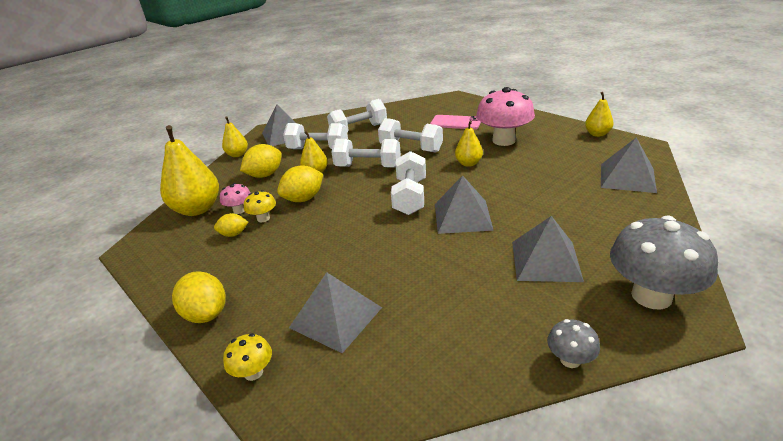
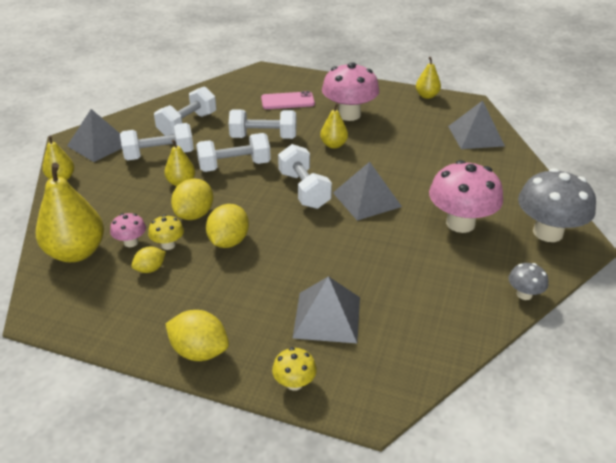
camera: 30 degrees left, 5 degrees up
yellow lemon [240,144,282,178] -> yellow lemon moved to [206,204,249,248]
grey pyramid [512,216,584,282] -> pink mushroom [429,160,503,233]

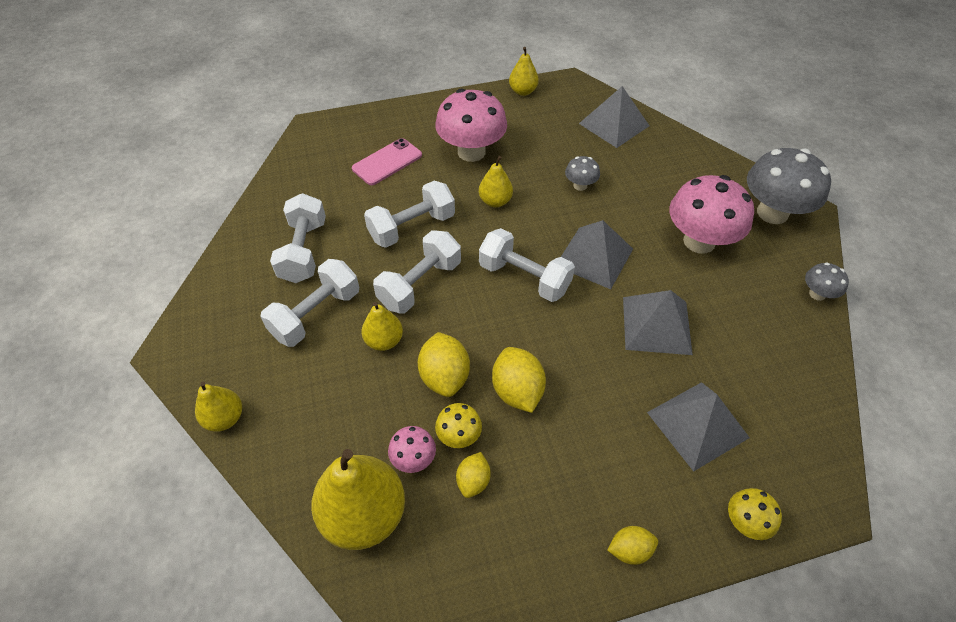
camera: 35 degrees left, 15 degrees up
grey pyramid [67,109,122,162] -> grey pyramid moved to [623,290,693,355]
yellow lemon [166,310,229,361] -> yellow lemon [607,526,658,565], size x0.60
none -> grey mushroom [565,156,600,191]

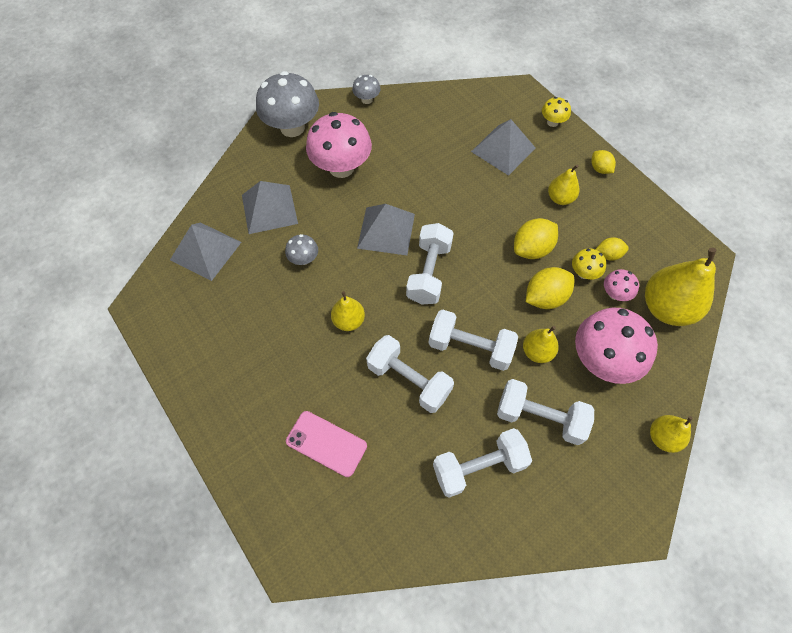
camera: 110 degrees left, 10 degrees up
pink mushroom [435,89,507,162] -> pink mushroom moved to [575,307,658,384]
yellow pear [509,47,539,96] -> yellow pear moved to [548,165,580,205]
grey pyramid [623,290,693,355] -> grey pyramid moved to [242,181,298,234]

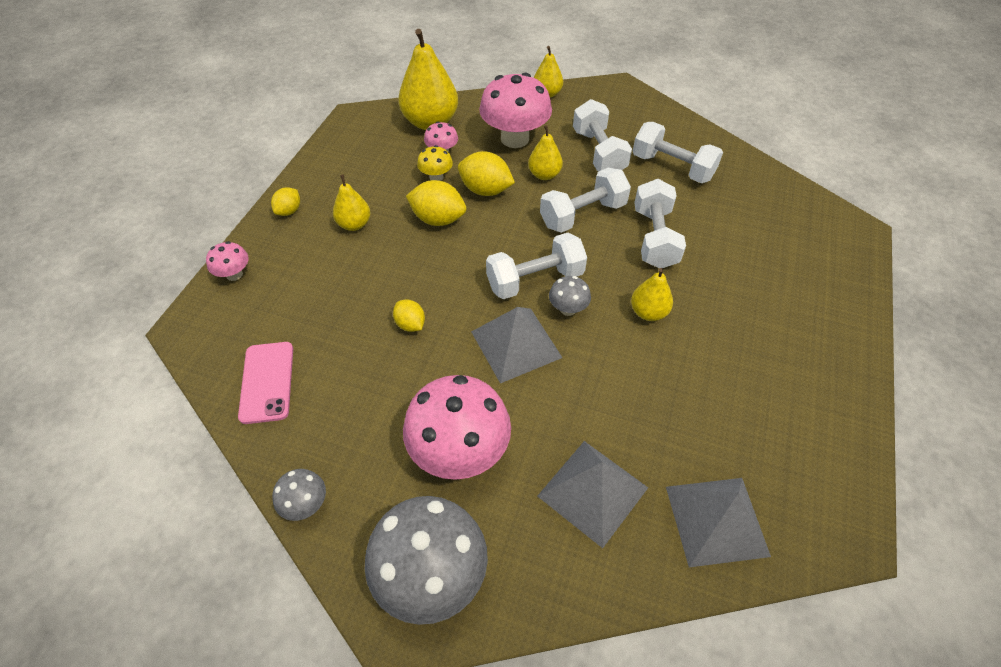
camera: 125 degrees left, 10 degrees down
grey mushroom [285,234,318,265] -> grey mushroom moved to [549,276,591,316]
pink phone [286,411,367,477] -> pink phone moved to [238,342,293,424]
white dumbbell [429,309,518,371] -> white dumbbell turned 75 degrees clockwise [540,168,631,233]
grey pyramid [471,119,536,176] -> none
yellow mushroom [542,97,571,127] -> pink mushroom [206,241,249,281]
yellow lemon [595,237,629,261] -> yellow lemon moved to [393,299,425,332]

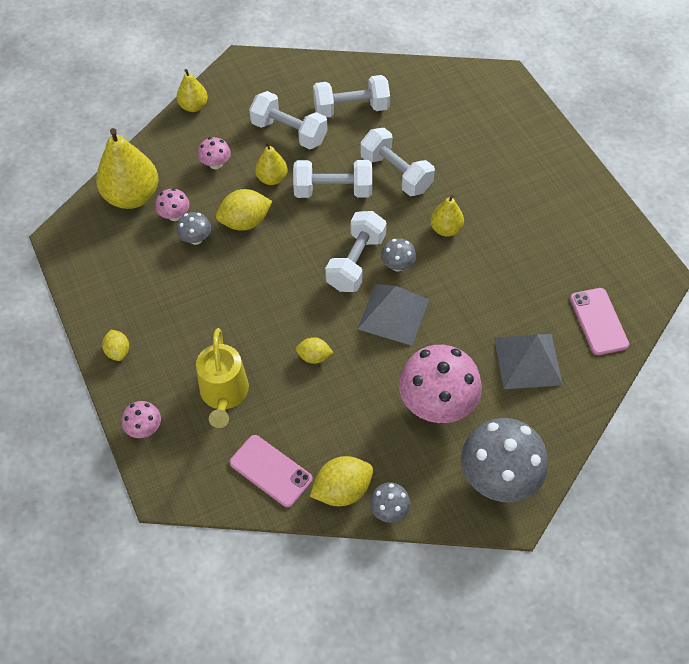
camera: 45 degrees left, 5 degrees up
yellow pear [333,174,370,231] -> none
yellow lemon [406,180,466,226] -> yellow lemon moved to [310,456,373,506]
yellow mushroom [417,145,453,181] -> grey mushroom [176,212,211,245]
pink mushroom [479,73,552,148] -> pink mushroom [198,137,231,169], size x0.47
white dumbbell [540,168,631,233] -> white dumbbell turned 75 degrees clockwise [293,160,372,198]
grey pyramid [666,478,771,567] -> pink phone [570,288,629,355]
none -> yellow watering can [196,328,249,428]

